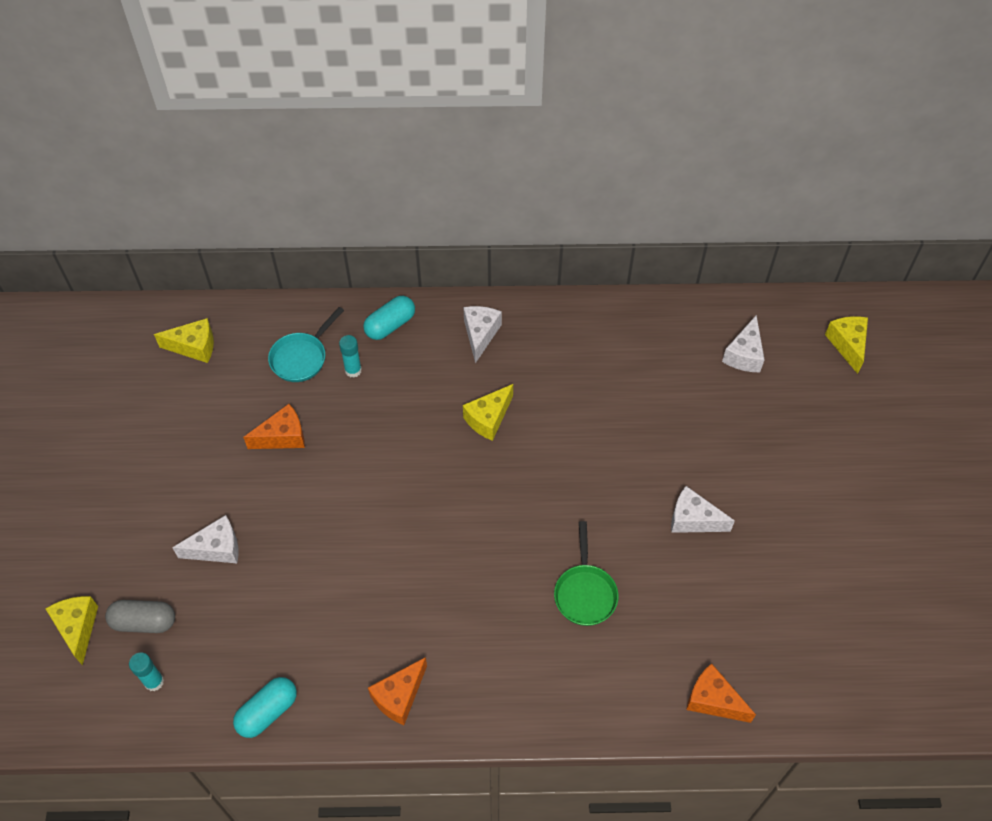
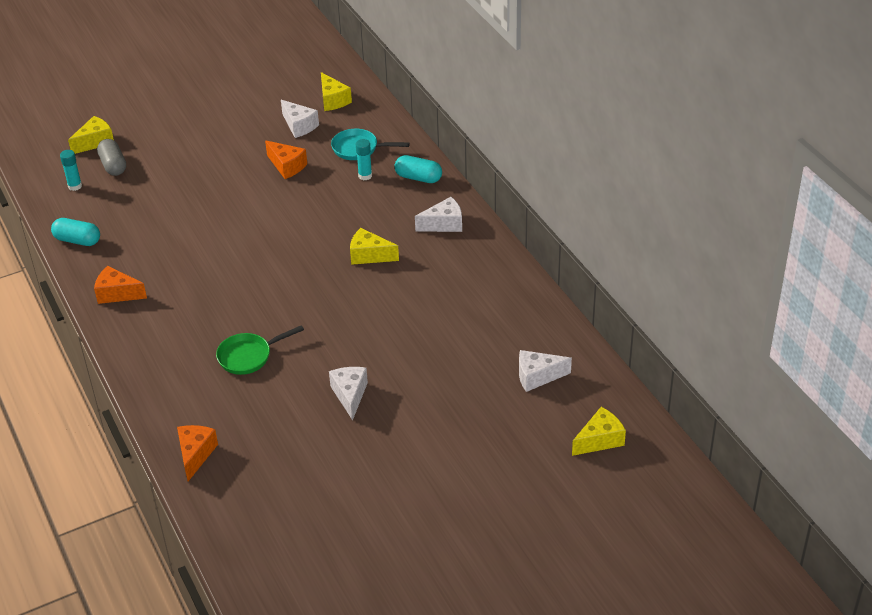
camera: 65 degrees right, 15 degrees down
white cheese [172,515,238,563] -> white cheese moved to [281,100,319,138]

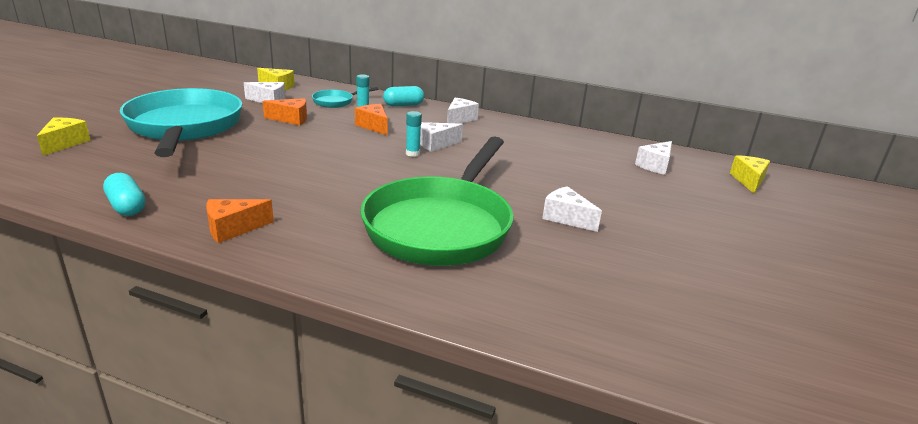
camera: 45 degrees left, 15 degrees down
turquoise capsule [51,218,100,246] -> turquoise capsule turned 75 degrees clockwise [103,173,145,216]
turquoise glue stick [60,150,82,191] -> turquoise glue stick moved to [406,111,422,157]
grey capsule [97,139,126,176] -> none
orange cheese [177,425,218,481] -> orange cheese moved to [355,104,388,135]
green pan [216,325,304,375] -> green pan [360,136,514,266], size x2.42
yellow cheese [350,228,399,265] -> white cheese [420,122,463,152]
none -> turquoise pan [120,88,242,157]

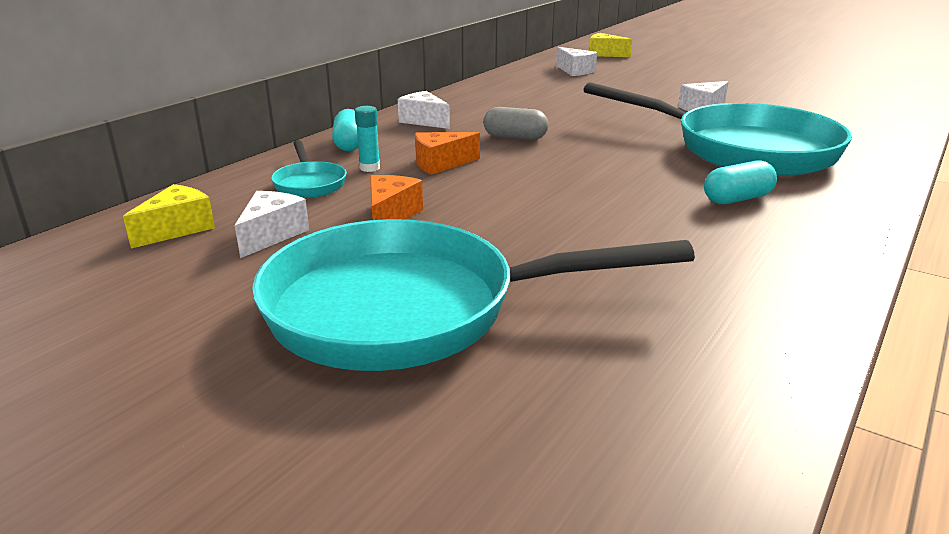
camera: 75 degrees left, 0 degrees up
yellow cheese [37,118,90,156] -> none
turquoise capsule [103,173,145,216] -> turquoise capsule moved to [704,160,777,204]
orange cheese [206,199,274,243] -> none
green pan [360,136,514,266] -> turquoise pan [583,82,852,176]
turquoise glue stick [406,111,422,157] -> none
white cheese [420,122,463,152] -> grey capsule [483,107,548,140]

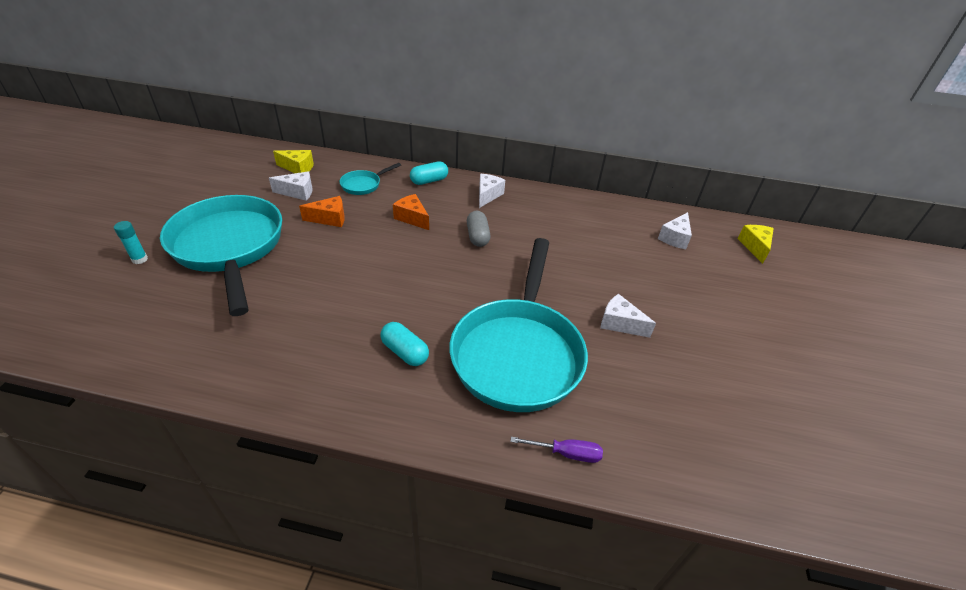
camera: 65 degrees right, 15 degrees up
turquoise glue stick [355,106,380,172] -> turquoise glue stick moved to [114,221,148,264]
none -> purple screwdriver [510,437,603,463]

